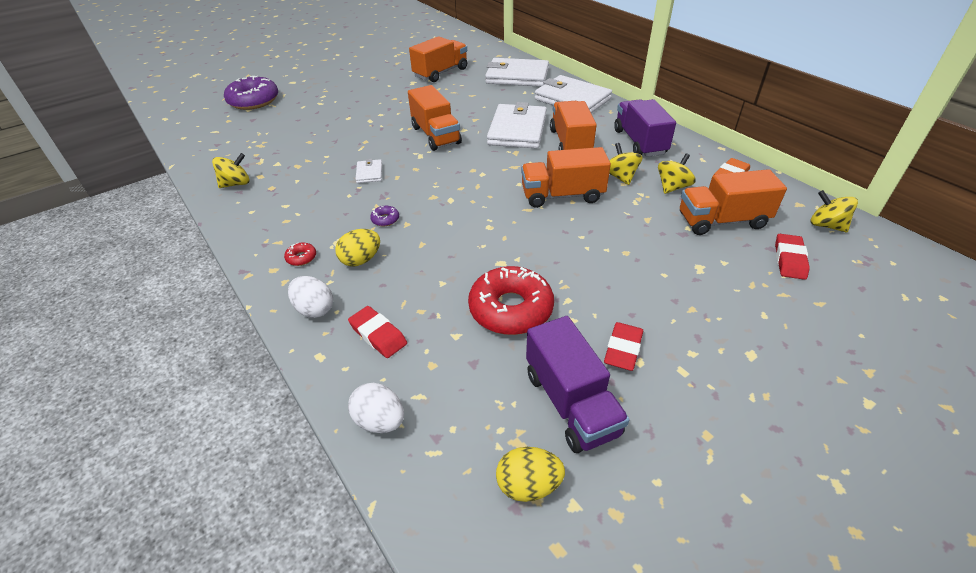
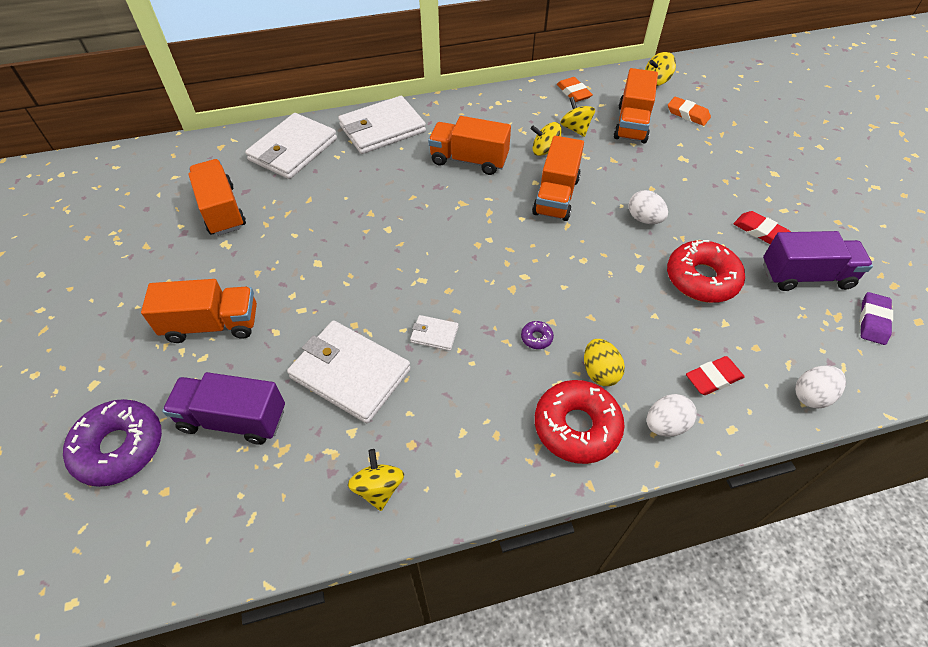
camera: 70 degrees left, 10 degrees up
red donut [284,243,316,266] -> red donut [535,380,625,464], size x2.46
orange truck [408,85,462,151] -> orange truck moved to [141,279,257,343]
white wallet [487,102,547,149] -> white wallet moved to [287,321,411,423]
yellow egg [496,447,565,502] -> purple eraser [860,292,893,345]
purple truck [614,99,676,157] -> purple truck moved to [162,372,285,445]
red eraser [775,234,810,280] -> orange eraser [668,97,711,126]
none -> white egg [629,190,668,224]

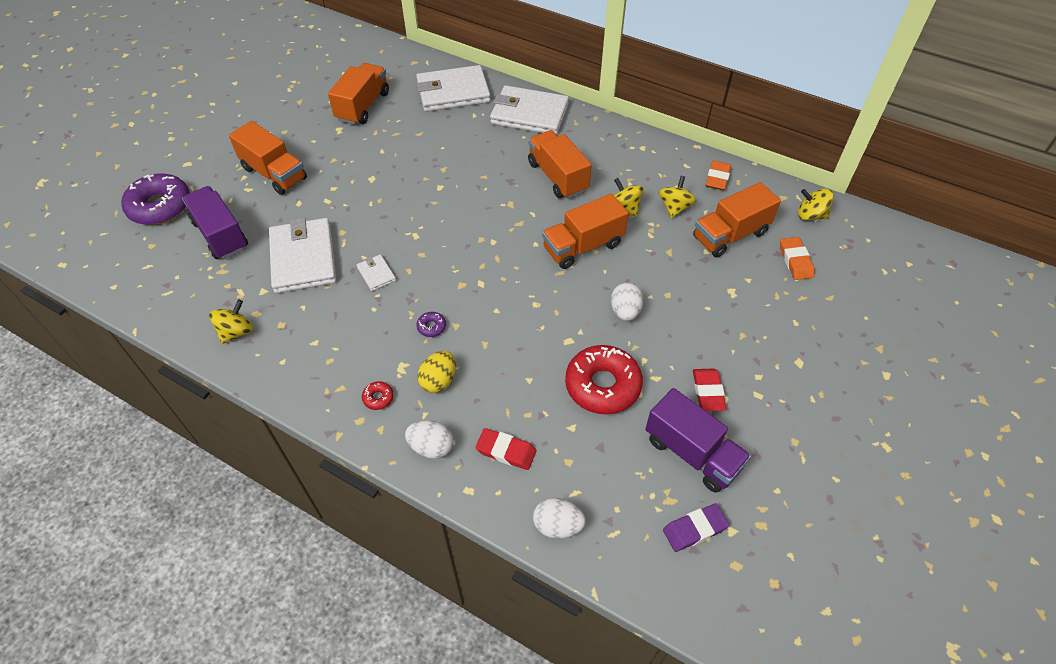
camera: 45 degrees right, 0 degrees up
red donut [535,380,625,464] -> red donut [362,381,394,410], size x0.41

